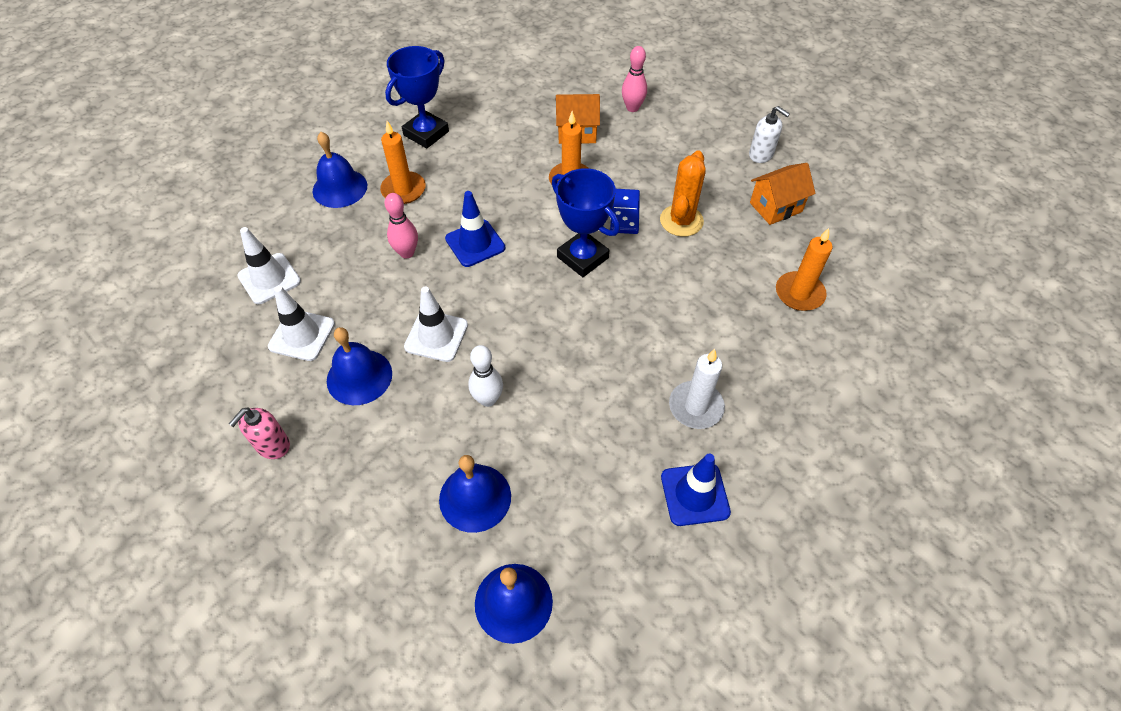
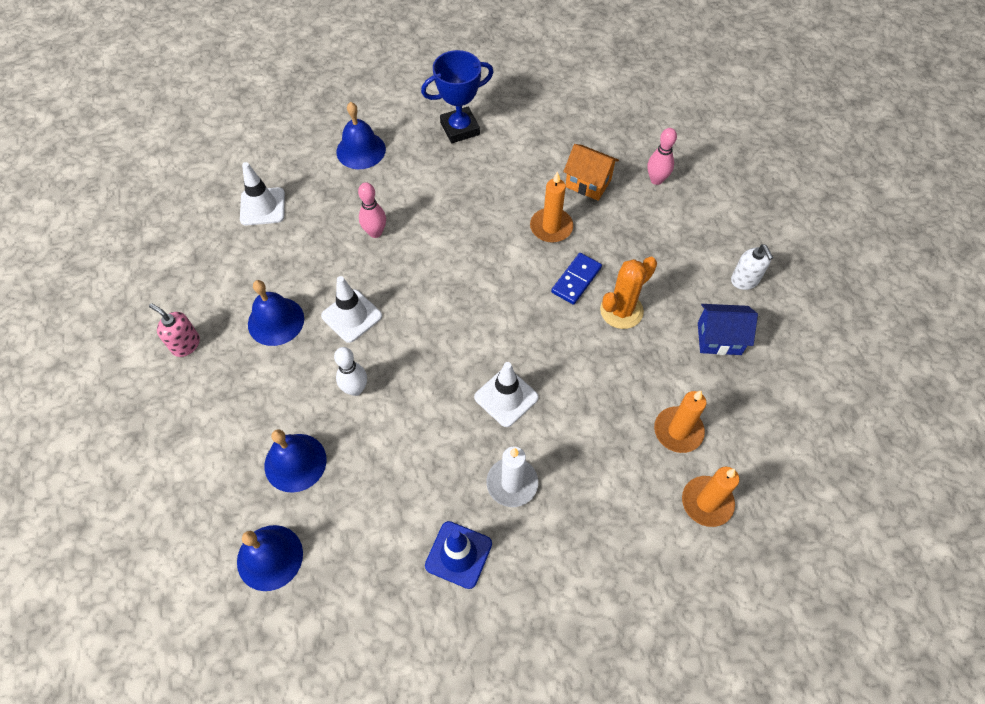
camera: 30 degrees right, 5 degrees up
pink soap dispenser [229,407,290,459] -> pink soap dispenser turned 60 degrees clockwise [149,303,200,357]
white traffic cone [268,286,335,361] -> white traffic cone moved to [474,362,539,427]
orange candle [380,121,426,204] -> orange candle moved to [682,467,739,527]
blue traffic cone [445,191,505,267] -> none
blue trophy [552,168,620,277] -> none
orange house [750,163,816,225] -> blue house [698,304,758,355]

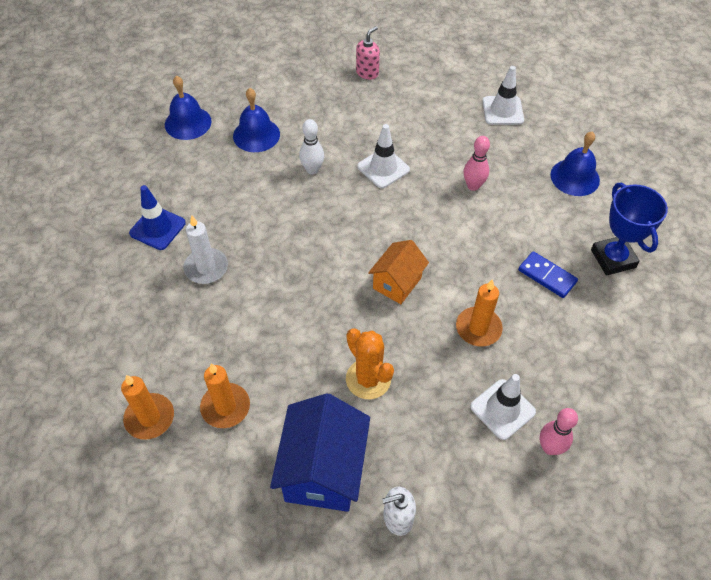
camera: 95 degrees right, 5 degrees down
blue bell [248,280,304,346] -> none
white traffic cone [474,362,539,427] -> white traffic cone moved to [470,374,536,440]
blue domino [551,253,602,305] -> blue domino moved to [518,251,578,298]
orange house [563,144,619,201] -> orange house moved to [368,240,429,304]
blue house [698,304,758,355] -> blue house [270,393,370,512], size x1.64

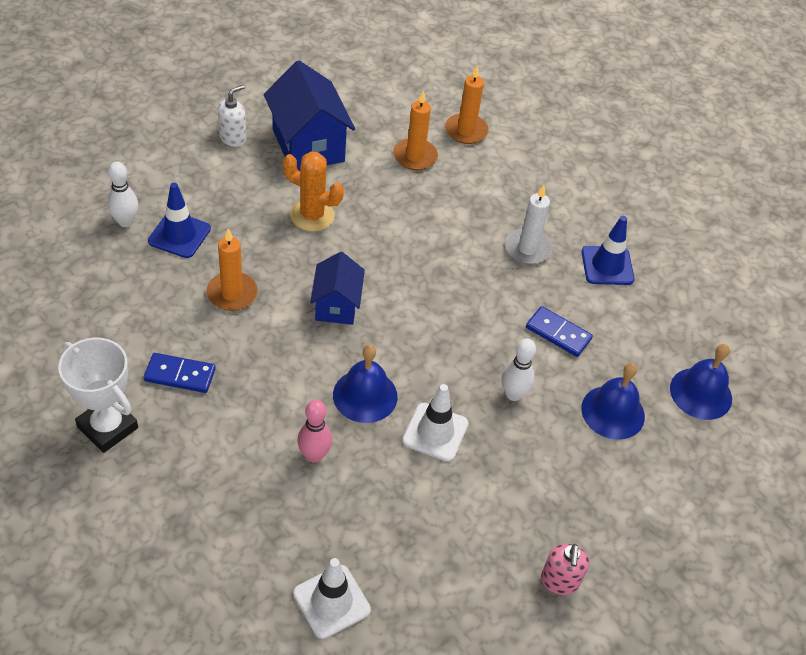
camera: 145 degrees right, 5 degrees down
orange house [368,240,429,304] -> blue house [310,252,365,325]
white traffic cone [470,374,536,440] -> blue traffic cone [148,183,211,258]
pink bowling pin [540,408,578,455] -> white bowling pin [107,161,139,227]
blue bell [550,132,600,196] -> blue bell moved to [333,345,397,423]
blue trophy [591,183,668,275] -> white trophy [58,337,138,453]
none -> blue domino [526,306,593,357]

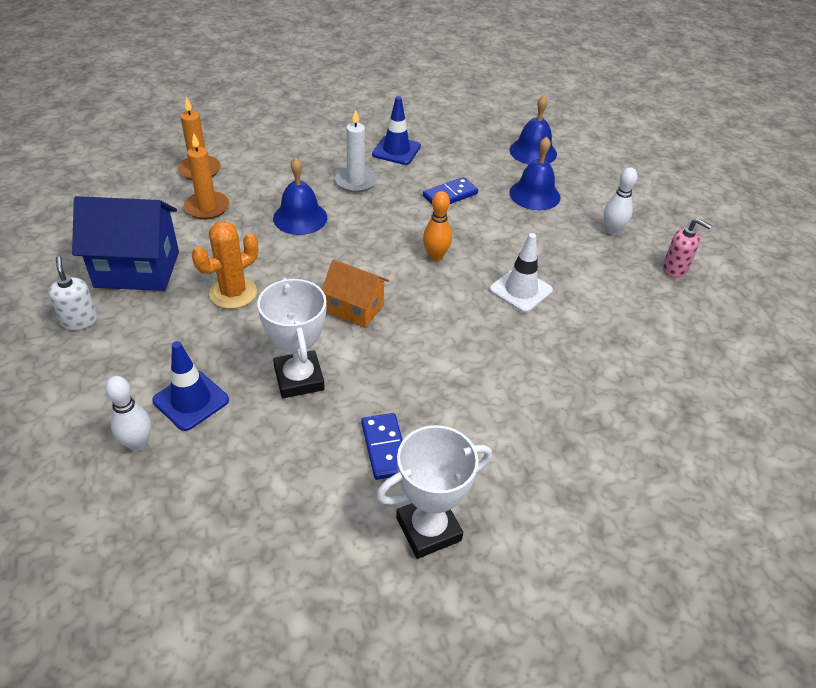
camera: 65 degrees left, 5 degrees down
blue domino [144,353,216,393] -> blue domino turned 45 degrees counterclockwise [361,413,403,480]
orange candle [206,228,258,311] -> white trophy [257,278,327,398]
white traffic cone [293,558,371,639] -> none
pink bowling pin [297,400,332,463] -> none
blue house [310,252,365,325] -> orange house [322,260,389,328]
blue bell [333,345,397,423] -> blue bell moved to [273,158,327,235]
white bowling pin [501,339,536,401] -> white bowling pin moved to [604,167,638,235]
none -> orange bowling pin [423,191,452,261]

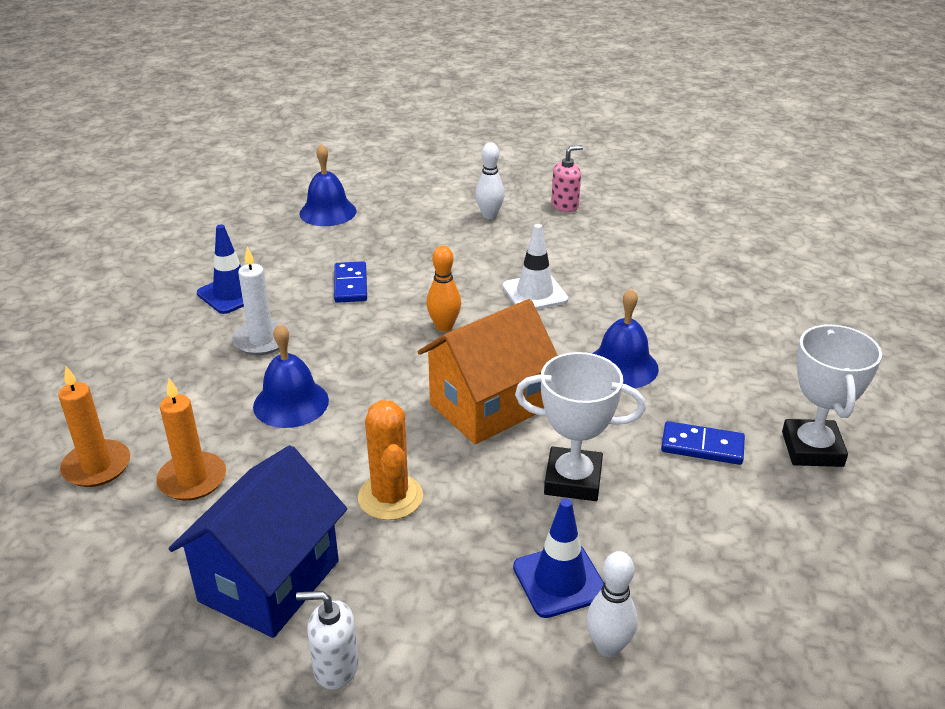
camera: 60 degrees left, 10 degrees down
orange house [322,260,389,328] -> orange house [418,299,558,444], size x1.64
blue bell [510,136,560,211] -> blue bell moved to [592,288,659,388]

